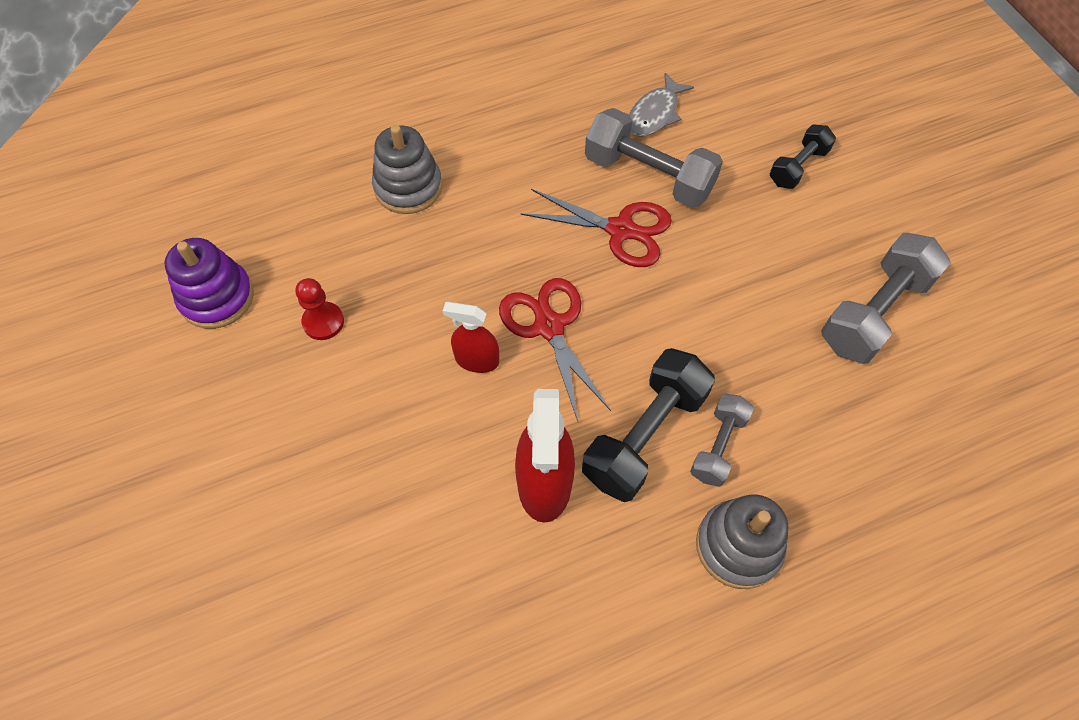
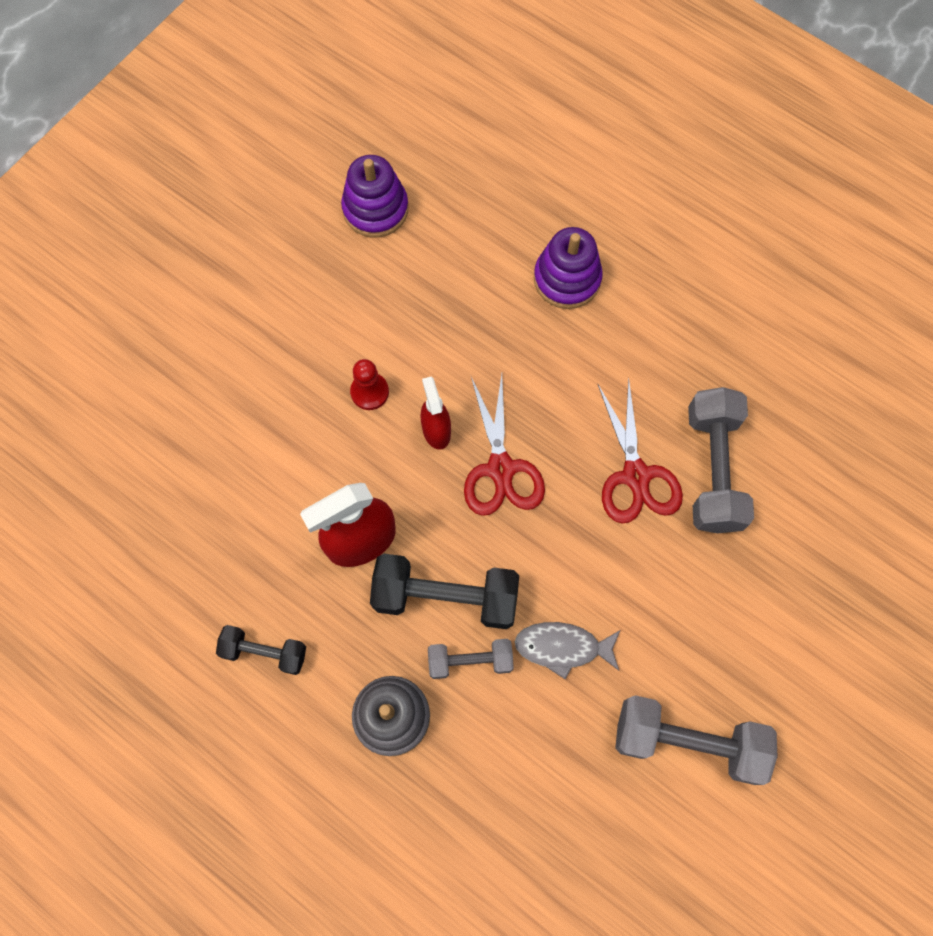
camera: 60 degrees right, 10 degrees up
red pawn [295,278,344,340] -> red pawn moved to [350,359,389,410]
grey stacking toy [372,125,442,214] -> purple stacking toy [534,227,603,309]
red scissors [499,278,611,421] -> red scissors turned 135 degrees clockwise [464,374,545,516]
grey fish [629,73,694,137] -> grey fish moved to [515,622,620,680]
black dumbbell [770,124,836,189] -> black dumbbell moved to [216,625,306,675]

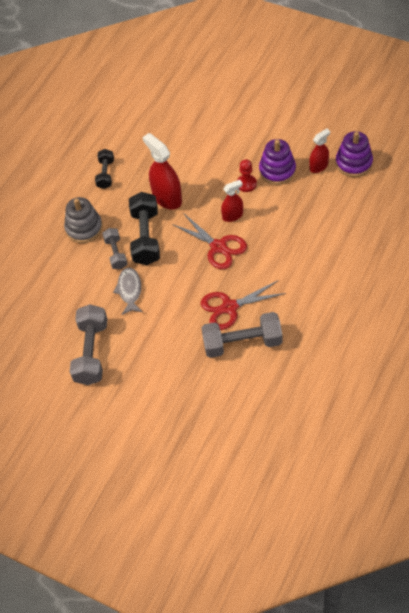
camera: 85 degrees right, 15 degrees down
red scissors [464,374,545,516] -> red scissors turned 120 degrees counterclockwise [172,213,247,269]
purple stacking toy [534,227,603,309] -> purple stacking toy moved to [259,139,296,185]
none -> red spray bottle [309,129,330,173]

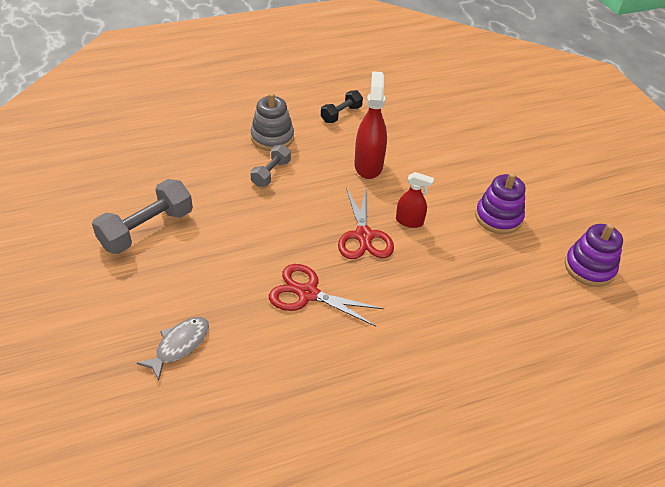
camera: 35 degrees right, 10 degrees down
grey fish [113,268,143,315] -> grey fish moved to [137,317,209,381]
black dumbbell [129,192,160,265] -> none
grey dumbbell [201,312,282,358] -> none
red pawn [237,159,257,192] -> none
red spray bottle [309,129,330,173] -> none

